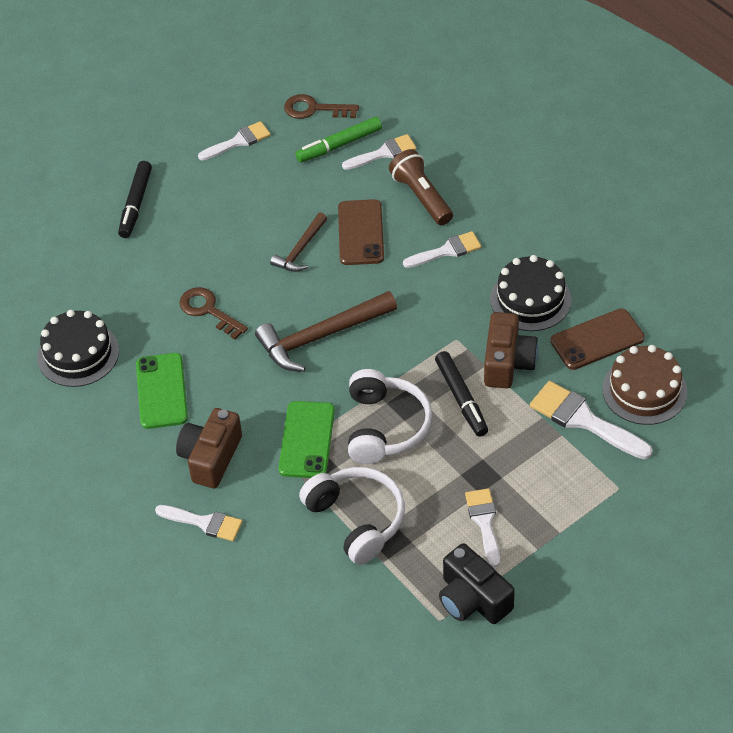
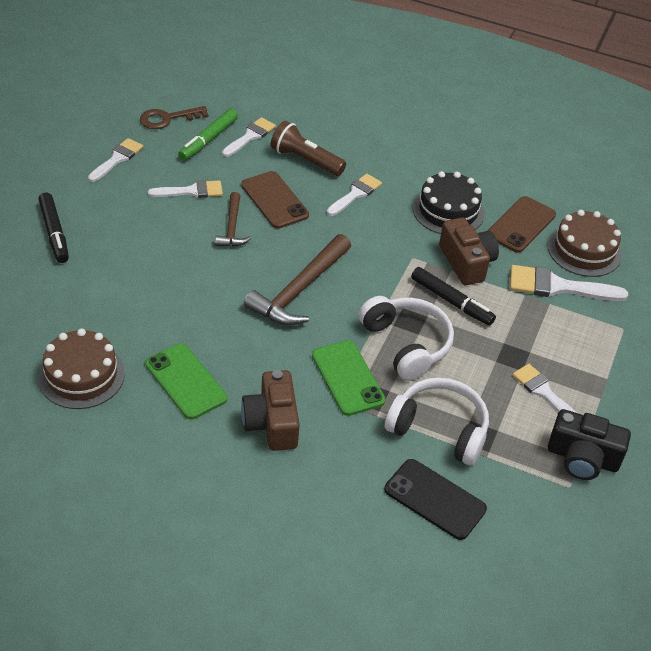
camera: 35 degrees left, 5 degrees down
black cake [37,310,119,387] -> brown cake [38,328,125,409]
white brush [155,505,243,541] -> white brush moved to [148,180,223,198]
brown key [179,287,248,339] -> none
none -> black phone [385,459,487,540]

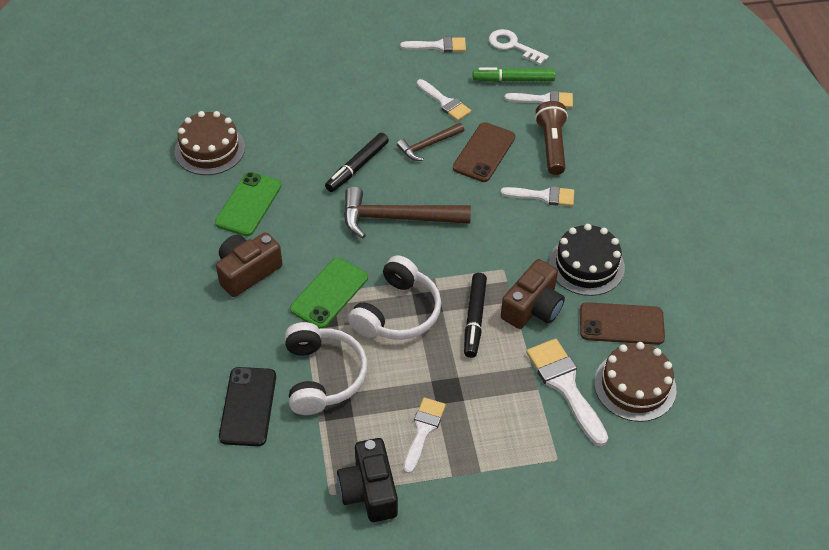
camera: 60 degrees right, 5 degrees up
black marker [38,193,69,263] -> black marker moved to [325,133,389,192]
brown key [140,106,209,129] -> white key [489,29,549,65]

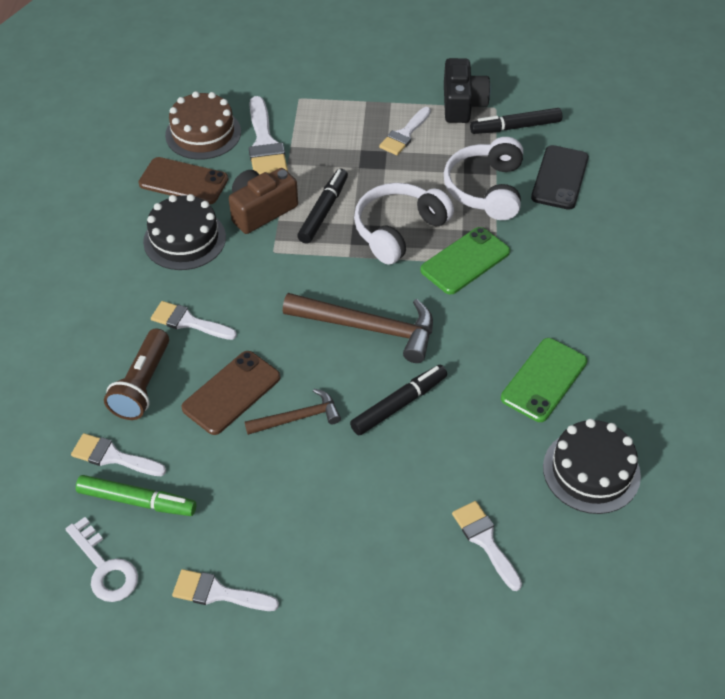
camera: 165 degrees left, 0 degrees up
brown cake [175,111,245,175] -> black cake [543,419,641,514]
brown camera [216,232,283,297] -> none
white brush [417,79,471,121] -> white brush moved to [452,501,522,591]
none -> black marker [470,108,562,134]

